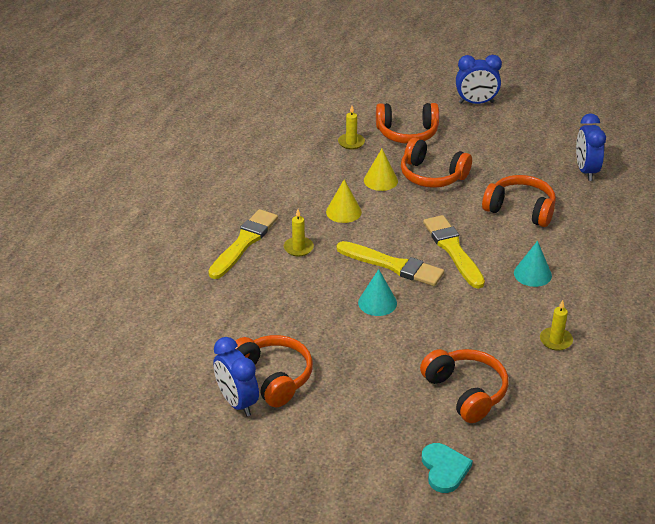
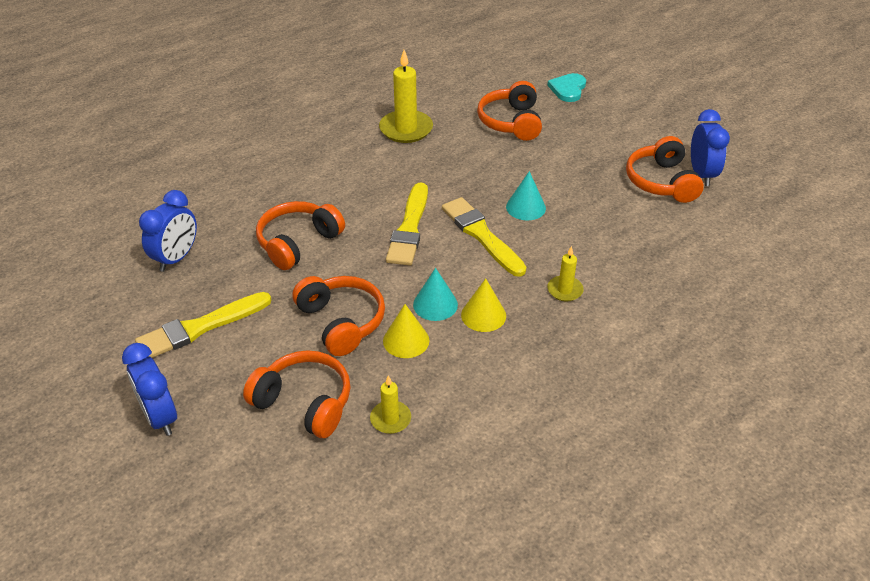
camera: 150 degrees left, 5 degrees up
yellow brush [208,209,278,279] -> yellow brush moved to [135,292,271,358]
blue clock [456,55,502,104] -> blue clock turned 150 degrees counterclockwise [122,343,177,436]
orange headphones [482,175,556,227] -> orange headphones turned 75 degrees clockwise [256,201,345,270]
turquoise cone [514,241,552,287] -> turquoise cone moved to [413,268,458,321]
yellow candle [540,300,573,351] -> yellow candle [379,50,433,143], size x1.83

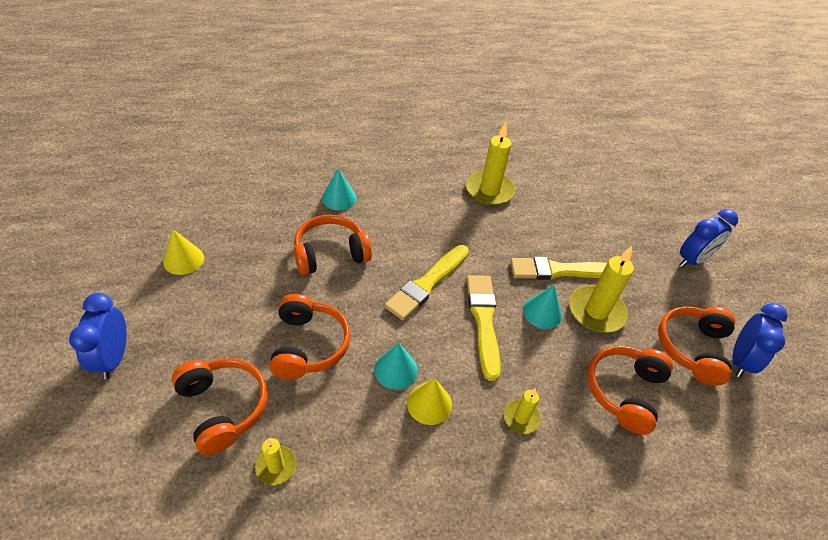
camera: 25 degrees right, 5 degrees up
yellow brush [135,292,271,358] -> yellow brush moved to [510,257,607,280]
blue clock [139,190,197,272] -> blue clock moved to [680,209,738,268]
yellow cone [383,304,429,358] -> yellow cone moved to [163,229,204,275]
orange headphones [477,81,542,141] -> orange headphones moved to [587,346,673,435]
turquoise heart [547,73,586,102] -> none
none -> turquoise cone [322,168,357,210]
none -> yellow candle [569,246,634,332]

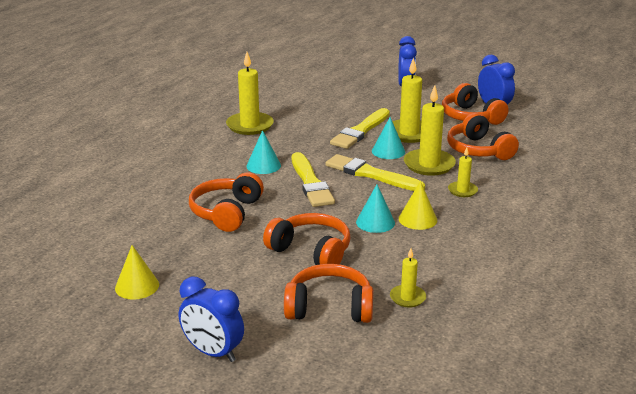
camera: 50 degrees left, 20 degrees down
turquoise cone [322,168,357,210] -> turquoise cone moved to [246,130,281,174]
none -> yellow candle [404,85,456,176]

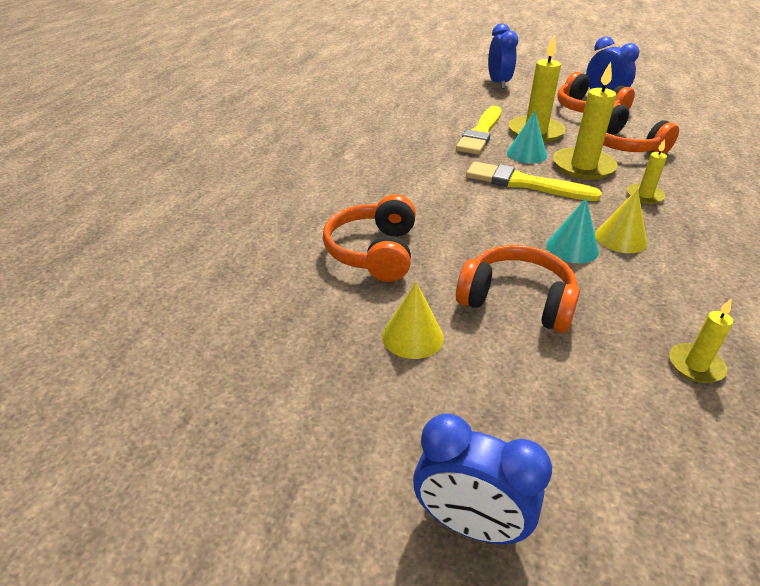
camera: 10 degrees left, 10 degrees up
yellow cone [115,245,159,300] -> yellow cone moved to [382,282,444,359]
yellow candle [226,52,274,135] -> none
turquoise cone [246,130,281,174] -> none
orange headphones [284,264,373,323] -> none
yellow brush [292,152,335,207] -> none

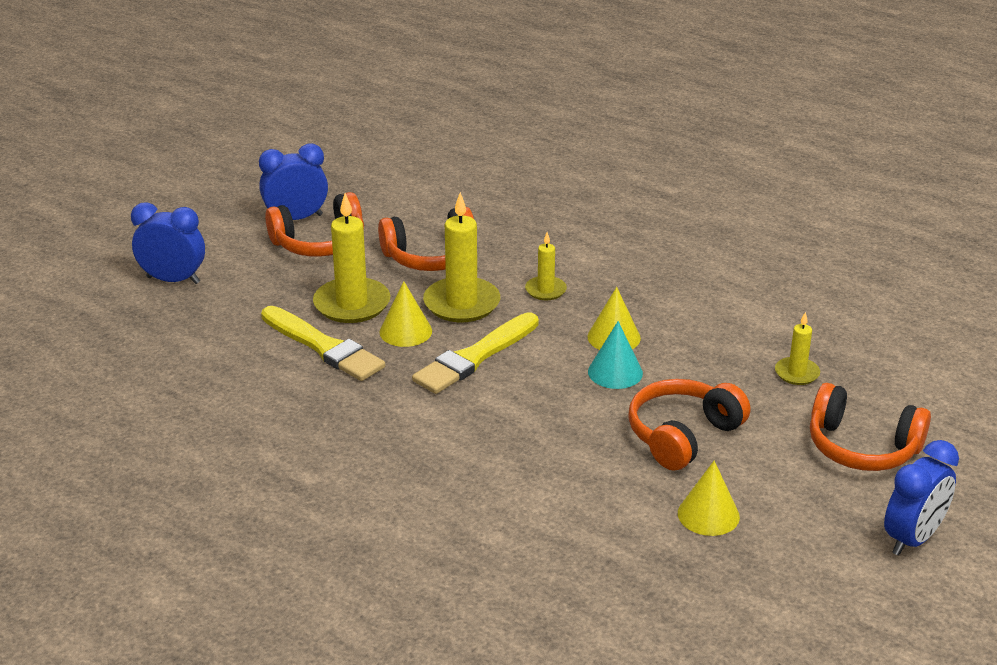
camera: 70 degrees left, 5 degrees down
orange headphones [323,194,416,282] -> orange headphones moved to [810,383,931,471]
turquoise cone [507,111,547,164] -> yellow cone [379,281,432,347]

